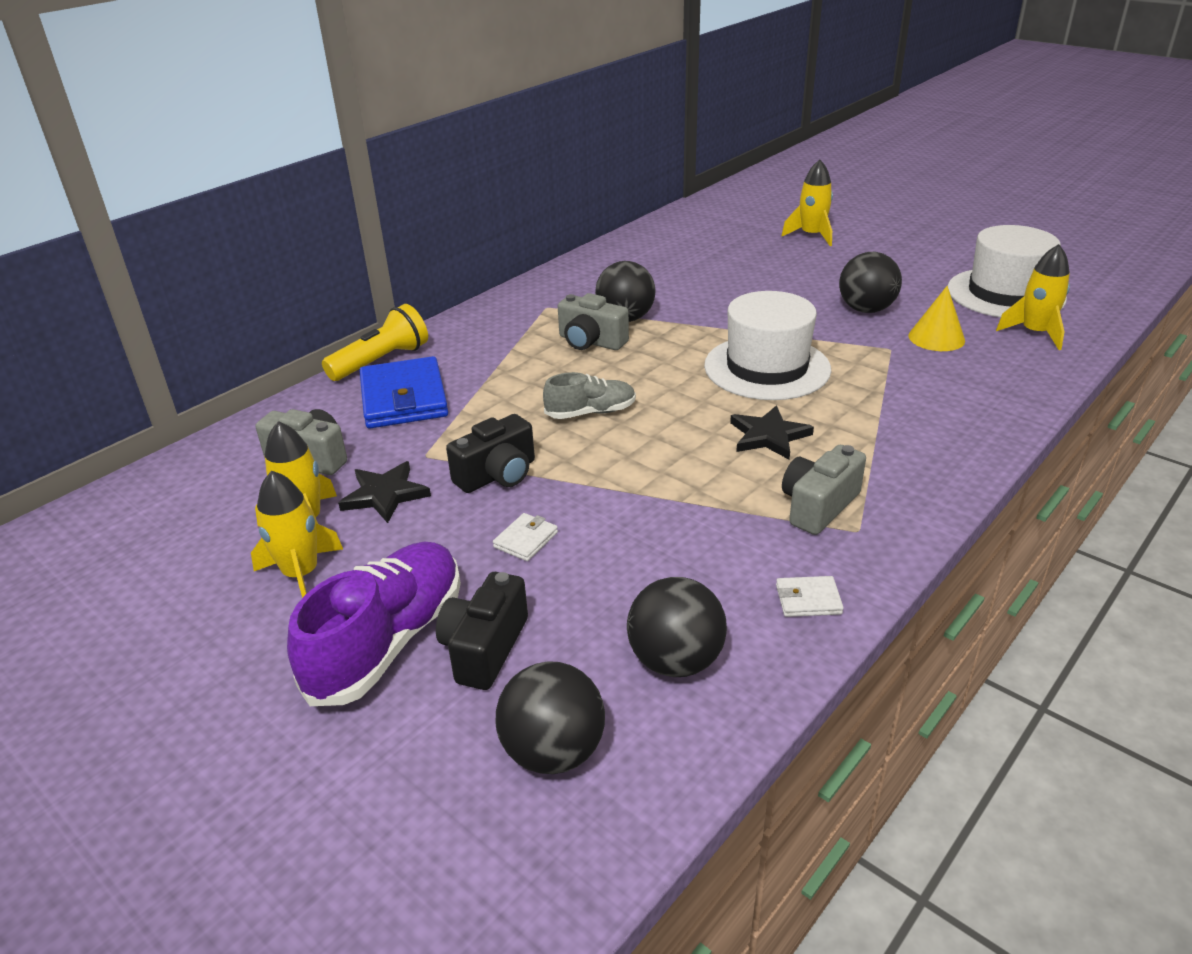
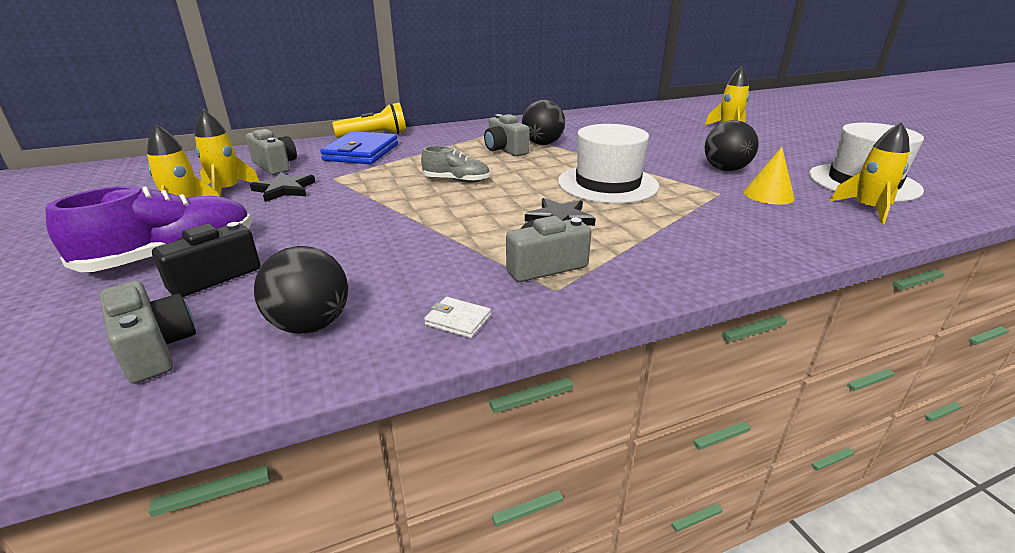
camera: 25 degrees right, 5 degrees down
black camera [446,414,535,493] -> none
white wallet [493,513,558,561] -> none
black ball [496,661,605,774] -> grey camera [99,281,196,384]

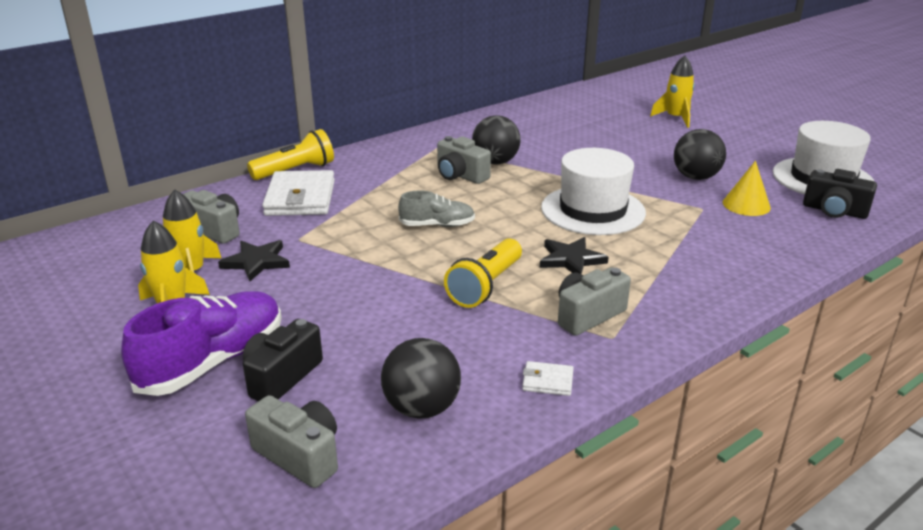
camera: 15 degrees left, 0 degrees up
blue wallet [320,131,398,164] -> white wallet [262,170,335,216]
yellow rocket [830,122,910,224] -> black camera [803,169,877,219]
none -> yellow flashlight [444,238,522,308]

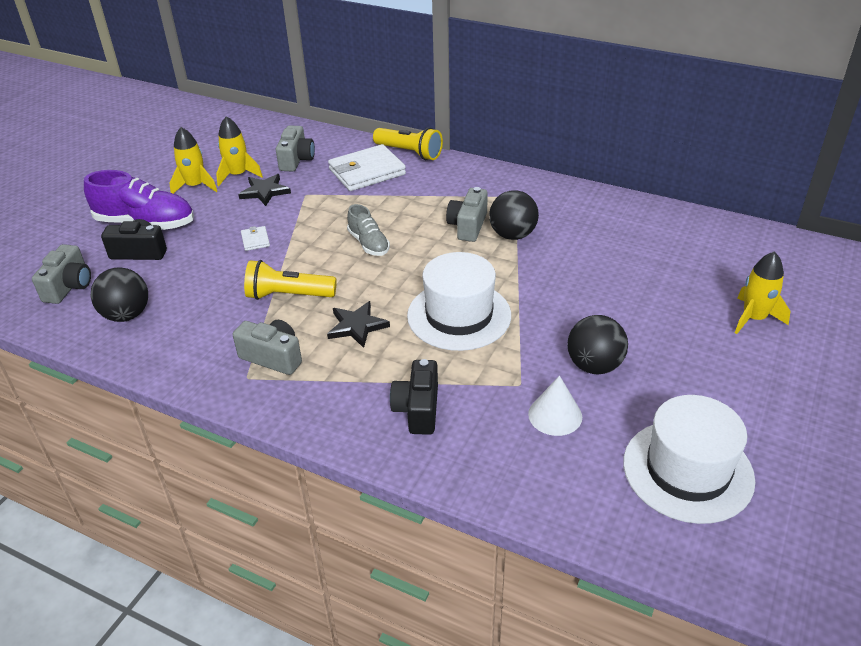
camera: 65 degrees right, 10 degrees up
white wallet [522,361,573,396] -> white wallet moved to [241,226,270,251]
yellow cone [723,161,771,216] -> white cone [528,375,582,436]
black camera [803,169,877,219] -> black camera moved to [390,359,438,435]

